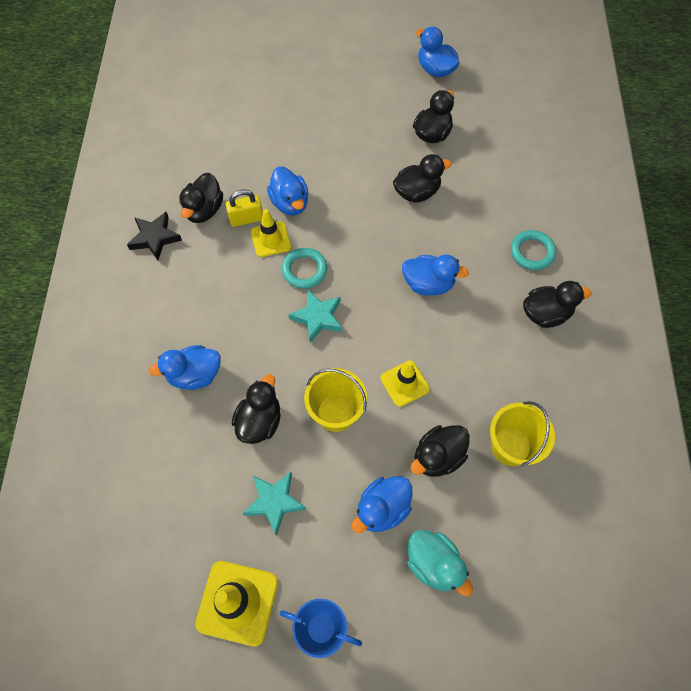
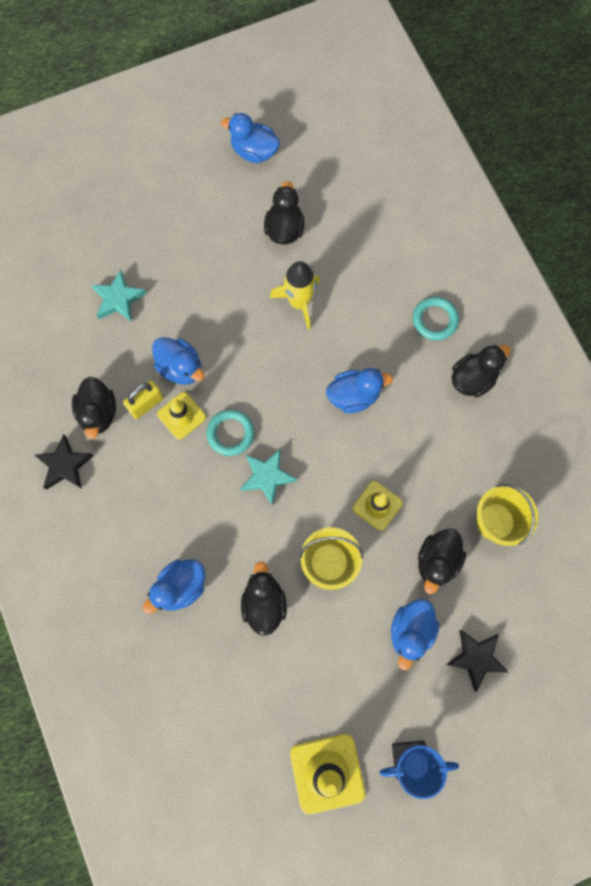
camera: 25 degrees left, 10 degrees up
turquoise star [242,472,306,535] -> turquoise star moved to [91,270,146,322]
black duck [393,154,452,203] -> yellow rocket [270,261,320,330]
turquoise duck [407,530,473,596] -> black star [446,630,508,692]

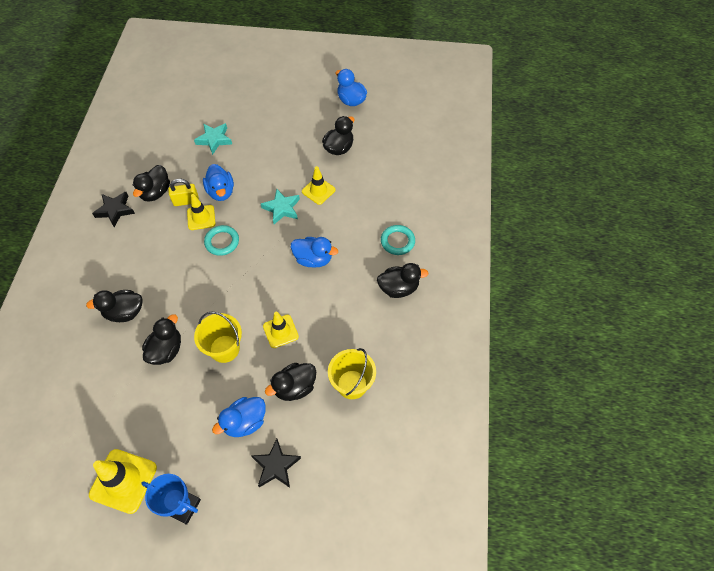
camera: 30 degrees right, 15 degrees down
blue duck [143,559,205,614] -> black duck [86,290,143,322]
turquoise star [240,449,297,506] -> turquoise star moved to [261,189,300,224]
yellow rocket [270,261,320,330] -> yellow traffic cone [302,166,336,205]

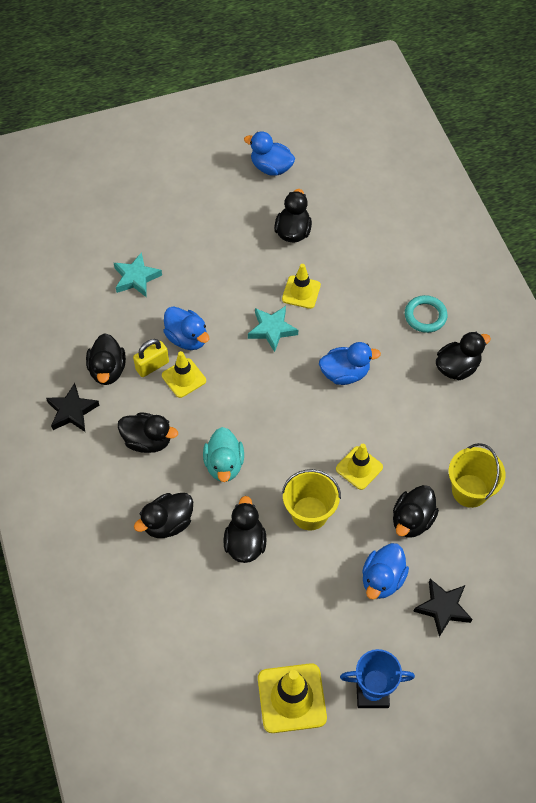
camera: 25 degrees left, 0 degrees up
turquoise ring [204,225,239,256] -> none
none -> black duck [118,412,178,453]
none -> turquoise duck [203,427,244,482]

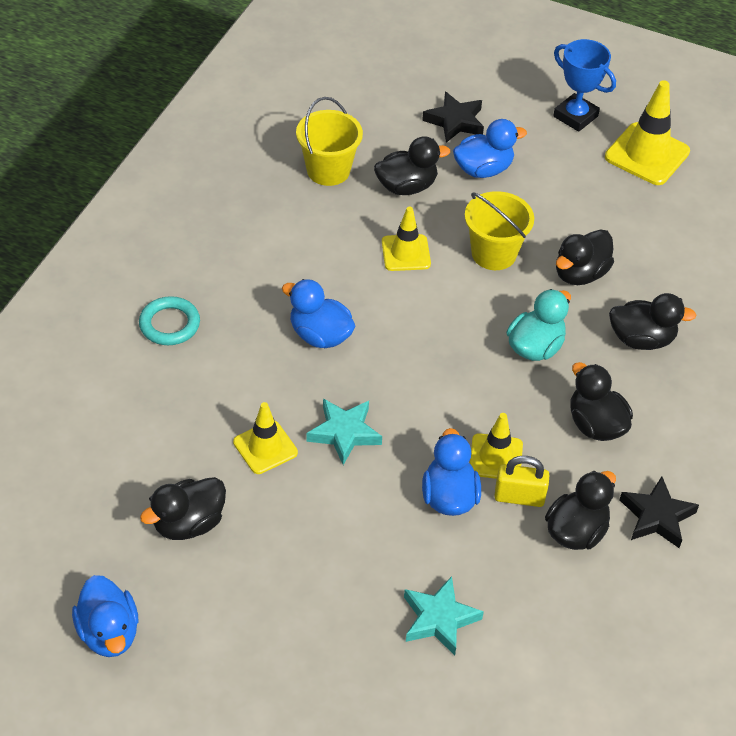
camera: 140 degrees left, 10 degrees down
black duck [436,332,491,380] -> none

